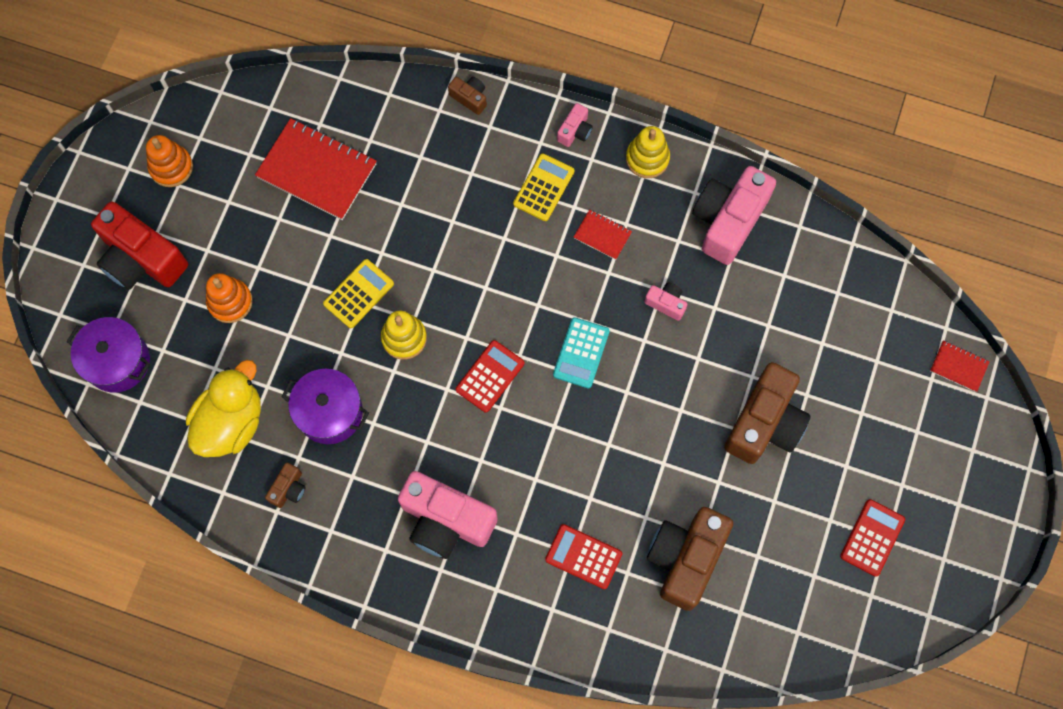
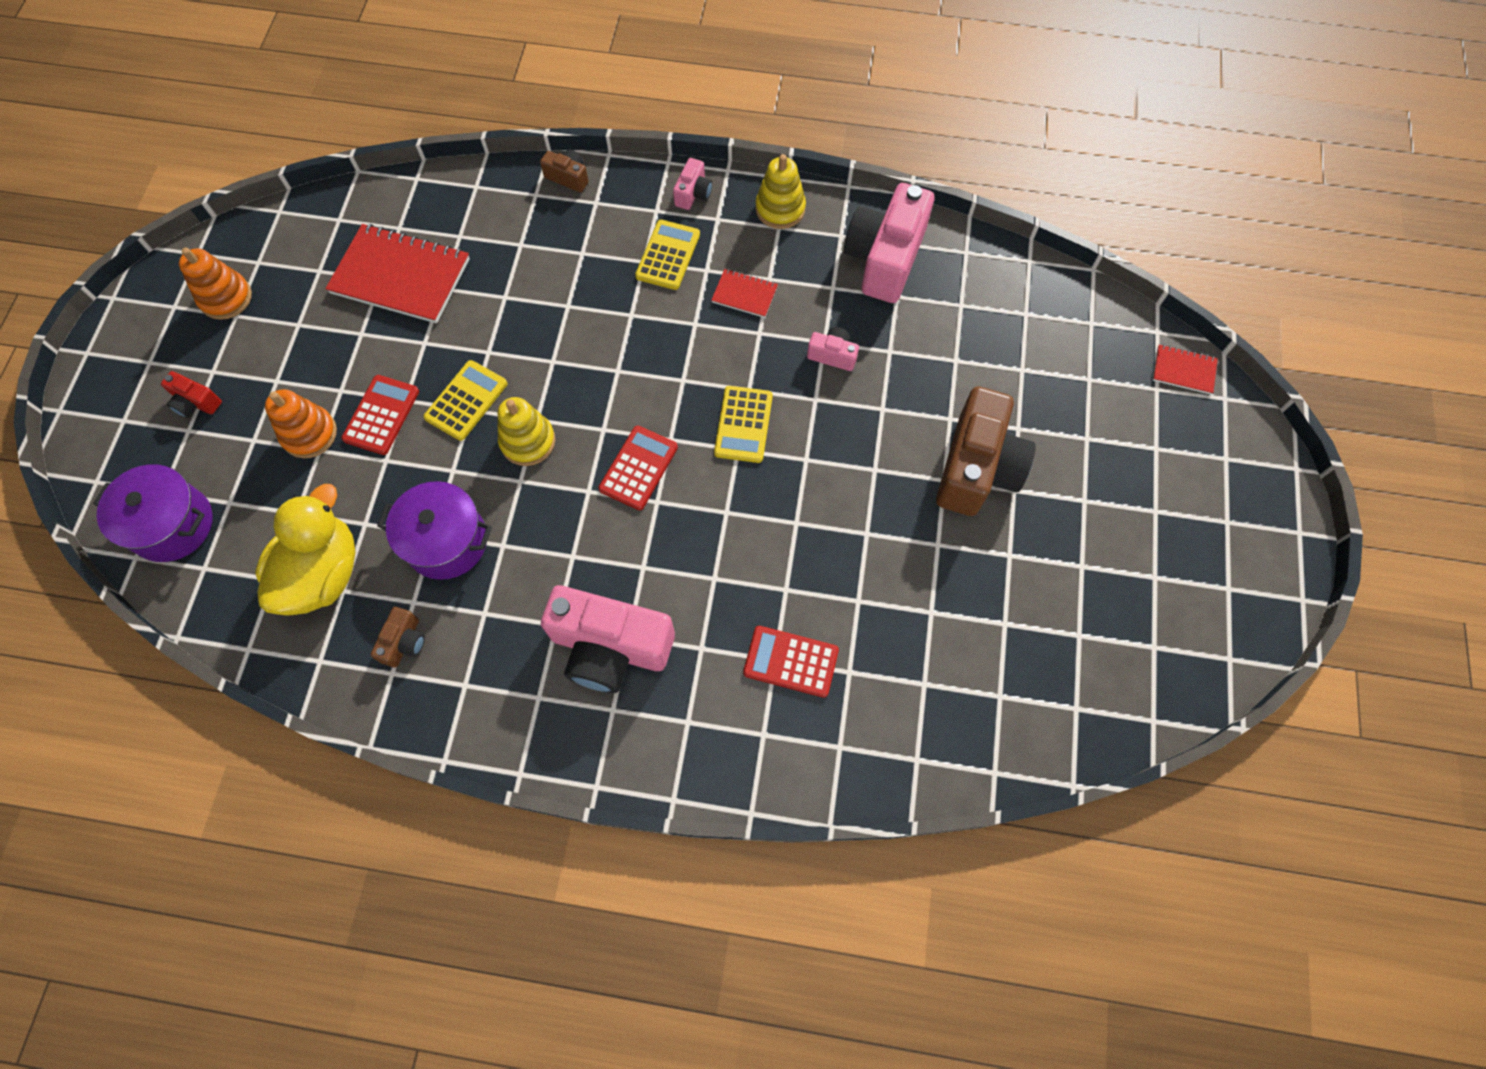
camera: 10 degrees left, 5 degrees down
red camera [91,201,188,290] -> red camera [161,371,222,418], size x0.45
turquoise calculator [553,317,610,388] -> yellow calculator [714,386,773,463]
brown camera [647,507,733,611] -> none
red calculator [840,499,905,577] -> red calculator moved to [341,375,419,455]

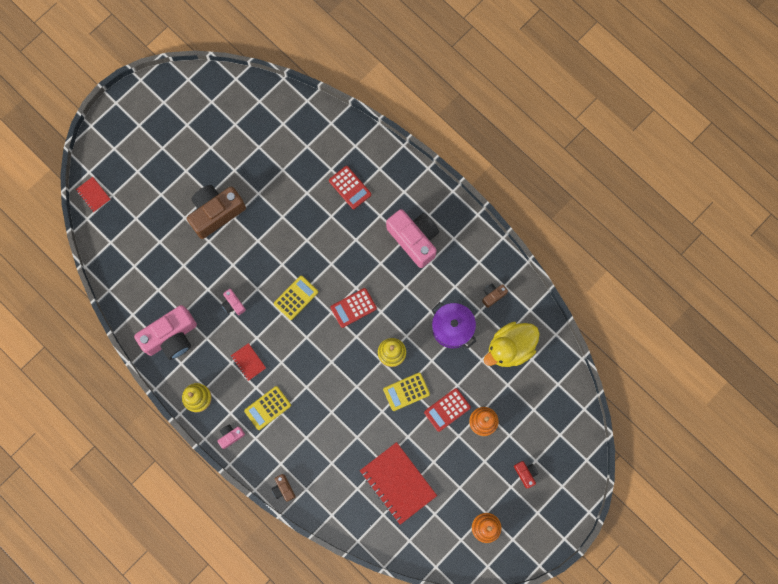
camera: 145 degrees left, 10 degrees up
purple pot [93,464,213,562] -> none

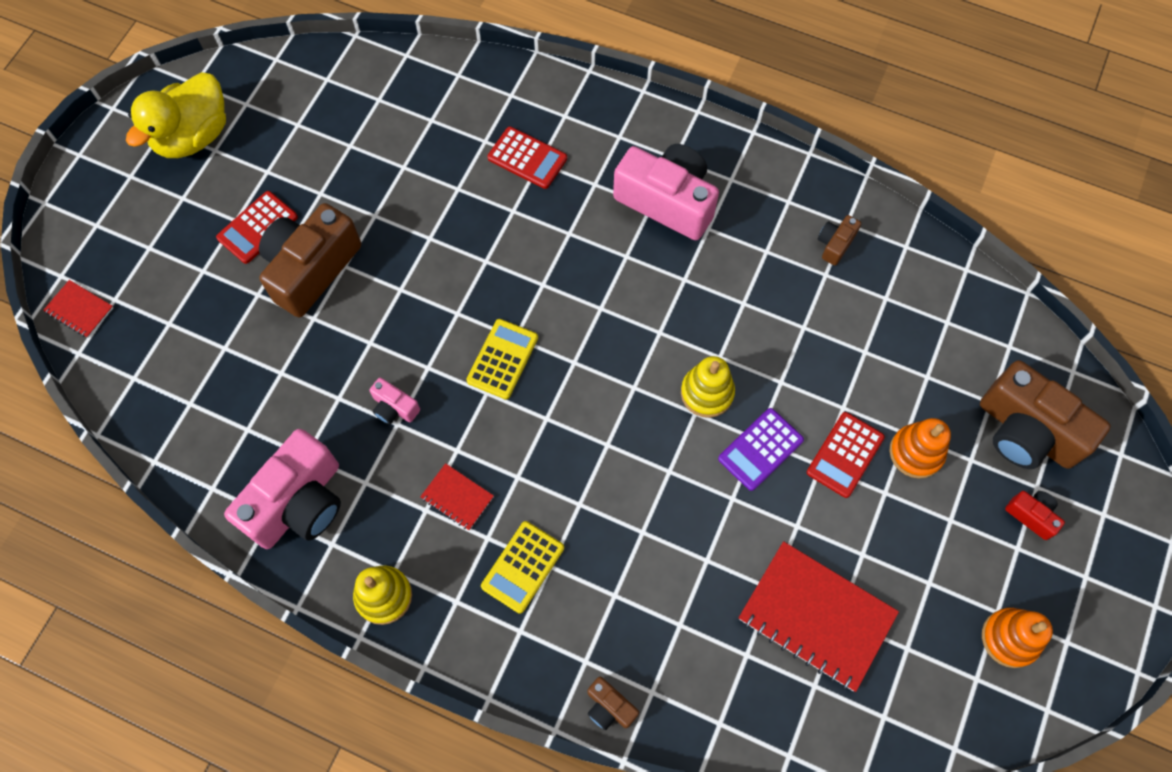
camera: 20 degrees left, 10 degrees down
pink camera [217,424,245,449] -> none
red calculator [331,288,377,328] -> red calculator moved to [216,191,298,264]
yellow calculator [383,373,430,411] -> purple calculator [718,408,804,491]
purple pot [431,302,476,349] -> none
yellow duck [484,322,540,367] -> yellow duck moved to [126,72,226,158]
none -> brown camera [980,360,1111,469]

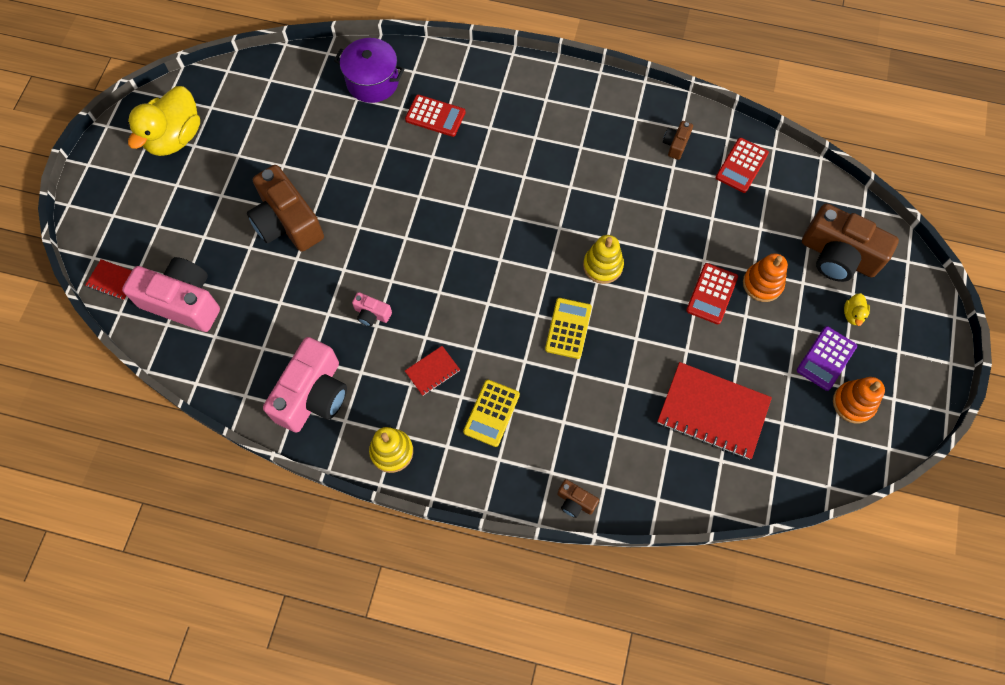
camera: 10 degrees left, 0 degrees up
red calculator [216,191,298,264] -> red calculator moved to [716,138,769,193]
brown camera [259,203,361,317] -> brown camera turned 60 degrees counterclockwise [247,165,324,252]
red notebook [420,463,494,530] -> red notebook turned 60 degrees counterclockwise [405,346,460,396]
yellow calculator [466,319,538,399] -> yellow calculator moved to [545,298,592,359]
pink camera [613,144,719,240] -> pink camera moved to [122,257,220,332]
purple calculator [718,408,804,491] -> purple calculator moved to [797,326,857,391]
red camera [1005,491,1065,540] -> yellow duck [844,293,870,326]
none -> purple pot [334,38,404,103]

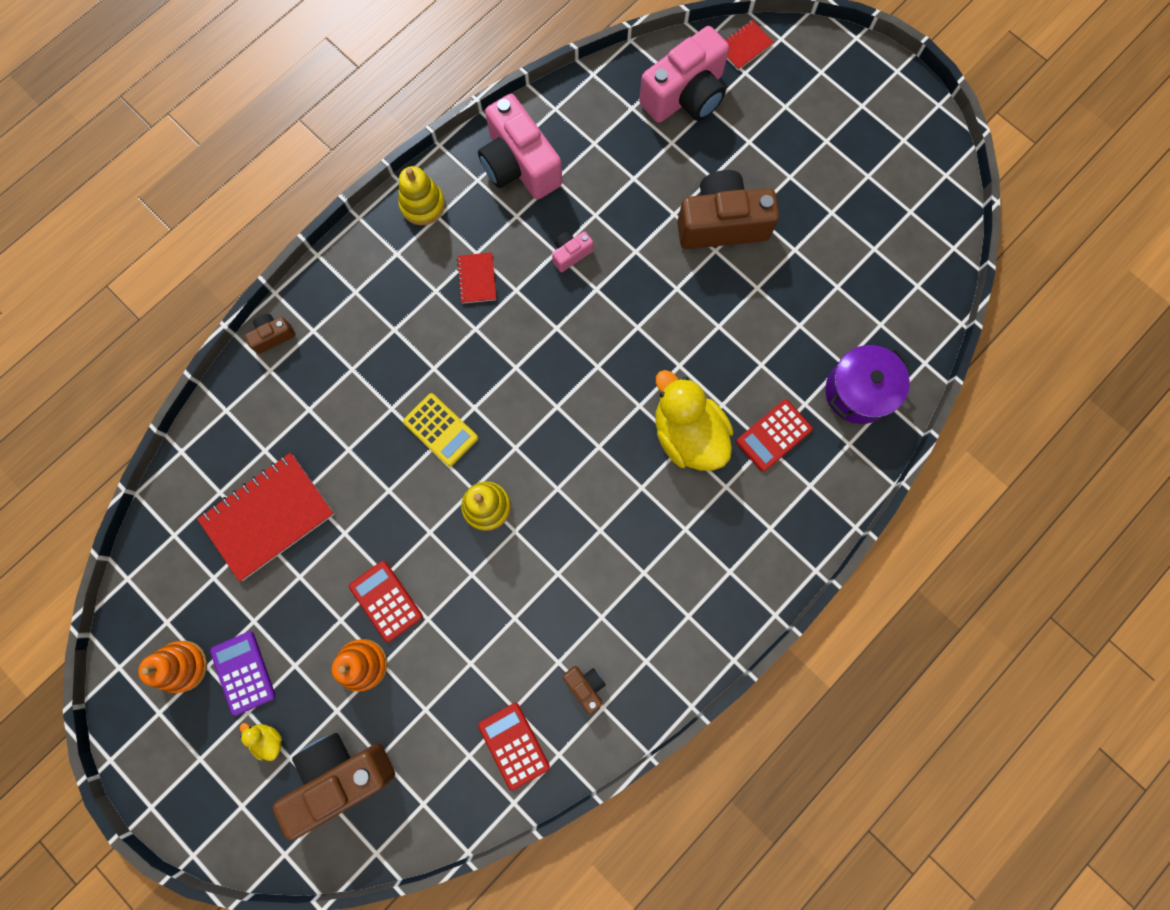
camera: 120 degrees right, 10 degrees up
yellow duck [127,86,200,156] -> yellow duck moved to [655,370,733,471]
yellow calculator [463,380,520,447] -> none

